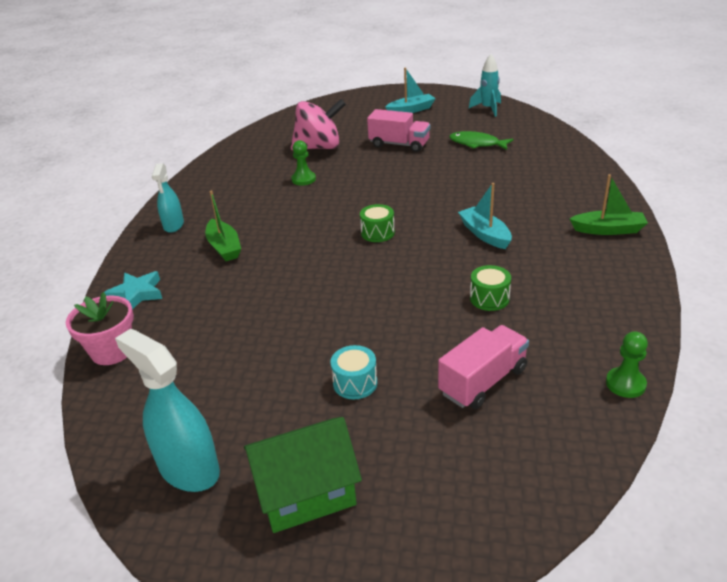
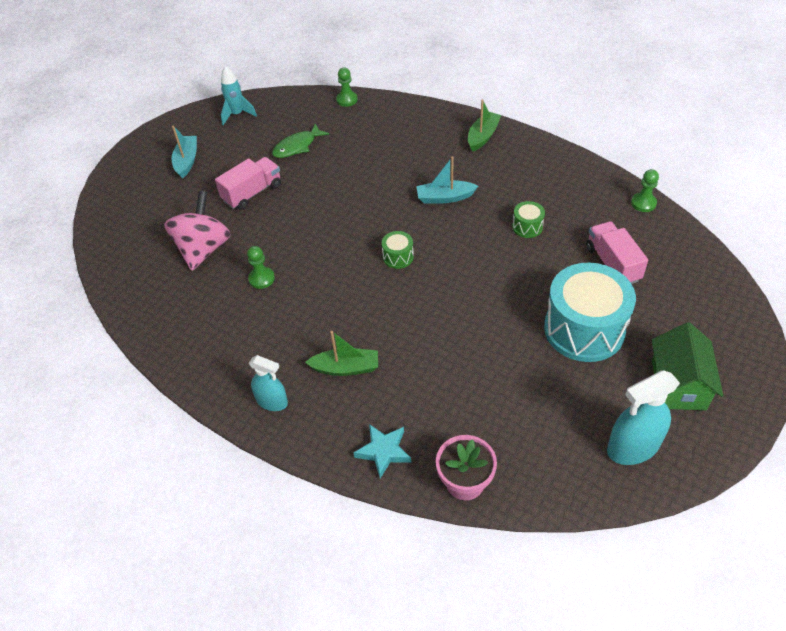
camera: 65 degrees left, 15 degrees up
turquoise drum [331,345,377,399] -> turquoise drum [544,263,636,362], size x2.36
none -> green pawn [336,67,358,107]

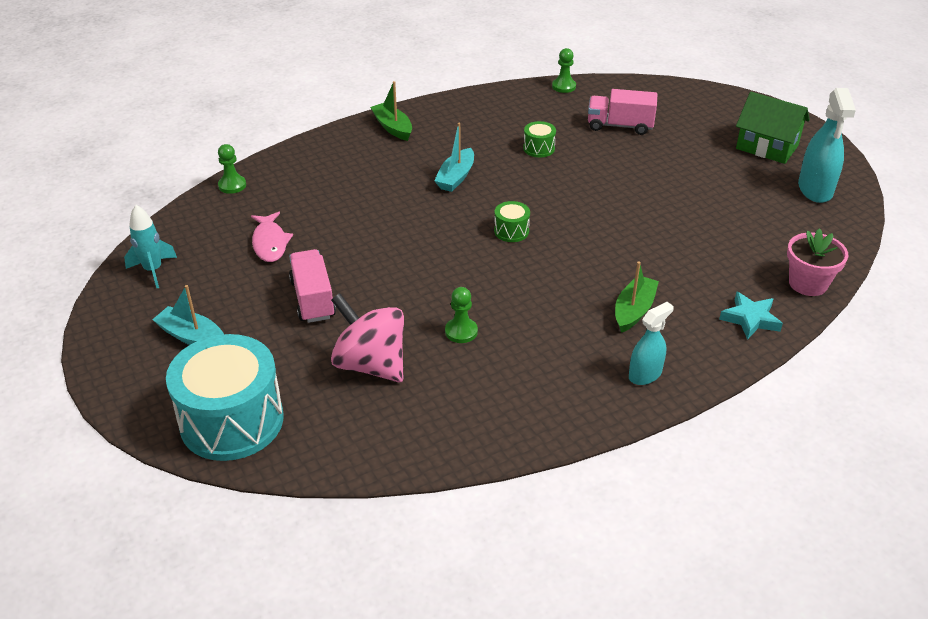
camera: 65 degrees left, 10 degrees down
green fish [272,123,329,158] -> pink fish [251,212,293,262]
turquoise drum [544,263,636,362] -> turquoise drum moved to [166,334,284,461]

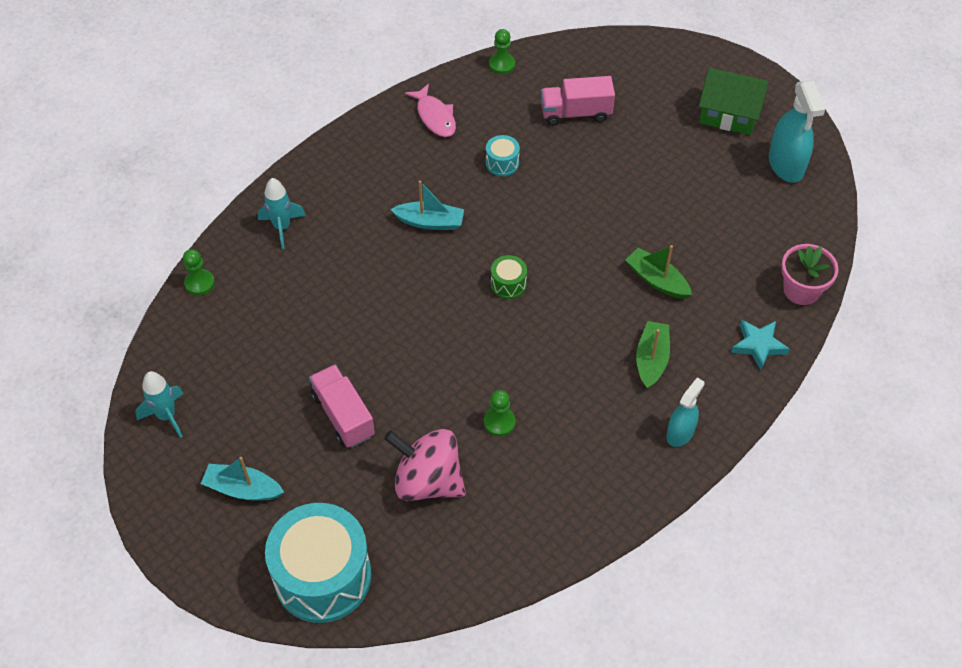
camera: 15 degrees left, 15 degrees up
pink fish [251,212,293,262] -> pink fish moved to [405,84,456,137]
green boat [370,81,412,141] -> green boat moved to [626,245,692,299]
turquoise boat [434,122,474,192] -> turquoise boat turned 90 degrees counterclockwise [391,181,464,230]
green drum [523,121,556,157] -> turquoise drum [486,135,520,176]
none -> turquoise rocket [258,178,306,249]

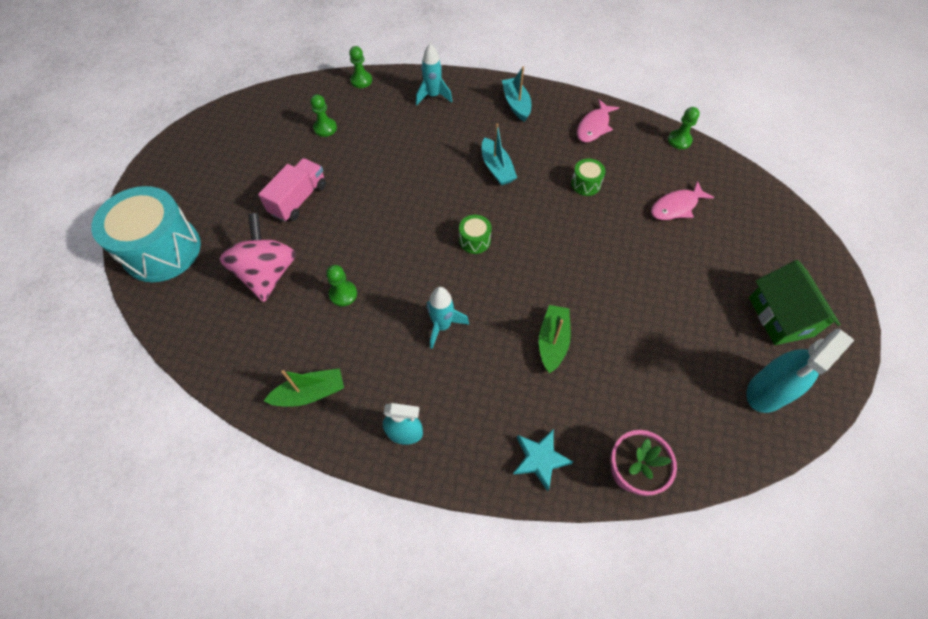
camera: 60 degrees right, 5 degrees up
turquoise rocket [136,371,184,438] -> turquoise rocket moved to [427,287,469,349]
turquoise boat [201,457,284,501] -> turquoise boat moved to [502,66,531,122]
turquoise drum [486,135,520,176] -> green drum [571,159,605,196]
pink truck [541,76,615,126] -> pink fish [651,181,715,220]
green boat [636,321,670,389] -> green boat moved to [264,368,344,407]
none -> green pawn [310,94,337,137]

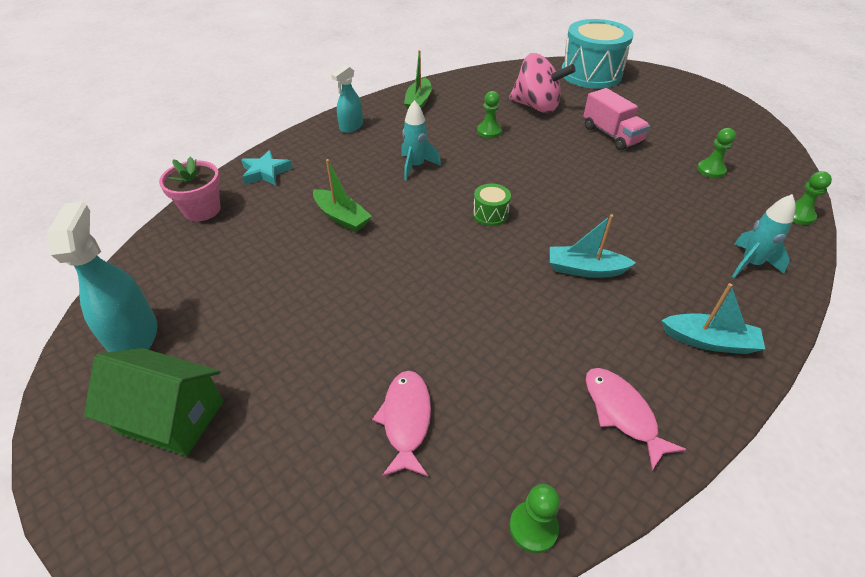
camera: 120 degrees right, 15 degrees down
green drum [571,159,605,196] -> none

